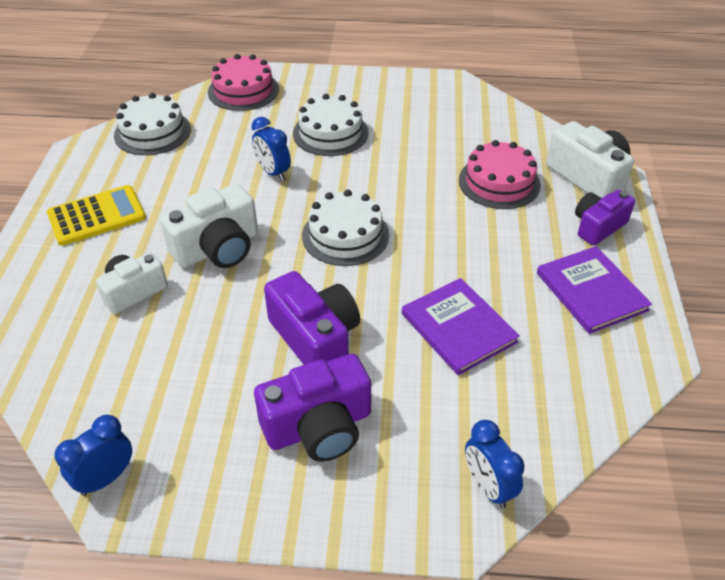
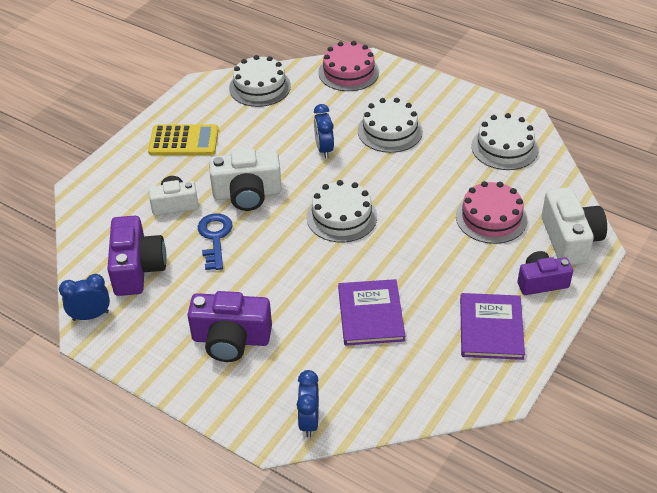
camera: 30 degrees right, 0 degrees up
purple camera [264,271,360,365] -> purple camera moved to [107,216,167,296]
none -> blue key [198,213,233,270]
none -> white cake [471,113,538,170]

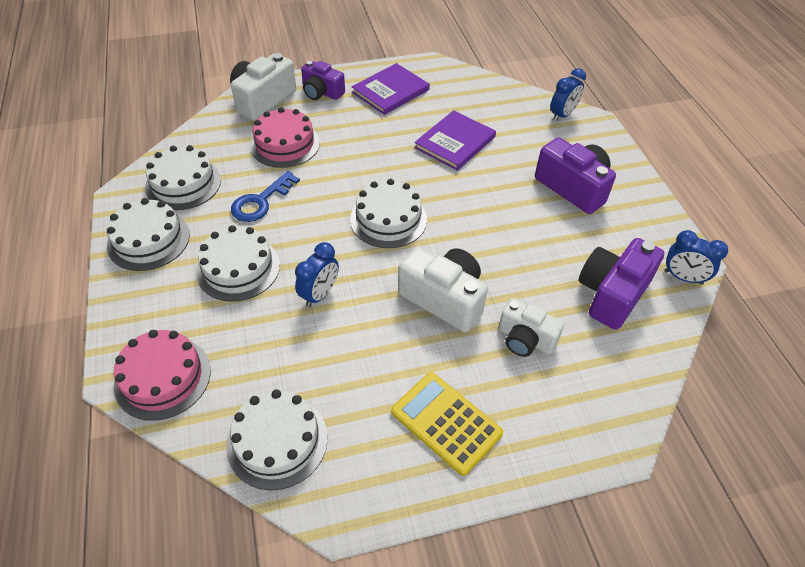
camera: 140 degrees left, 5 degrees up
blue key [198,213,233,270] -> blue key moved to [231,171,300,222]
none -> white cake [107,198,190,271]

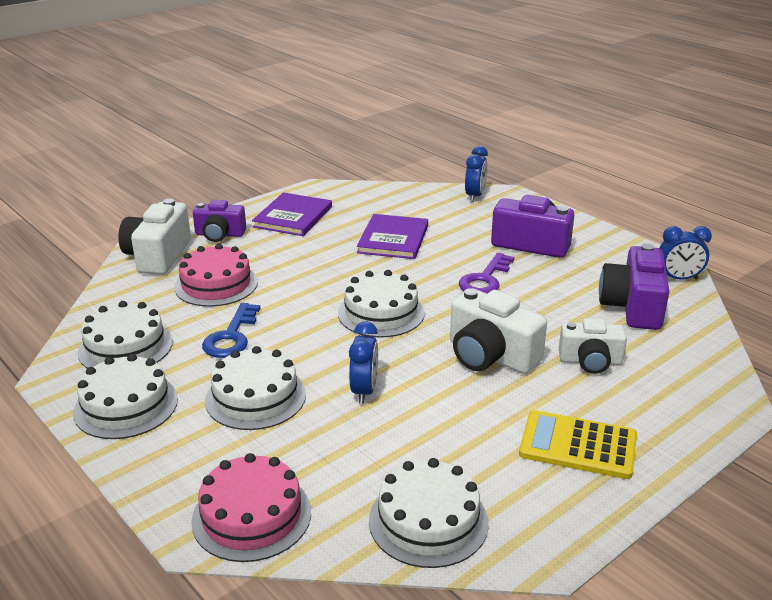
camera: 25 degrees left, 20 degrees down
white camera [398,247,488,332] -> white camera turned 150 degrees counterclockwise [450,288,547,374]
none -> purple key [459,253,514,293]

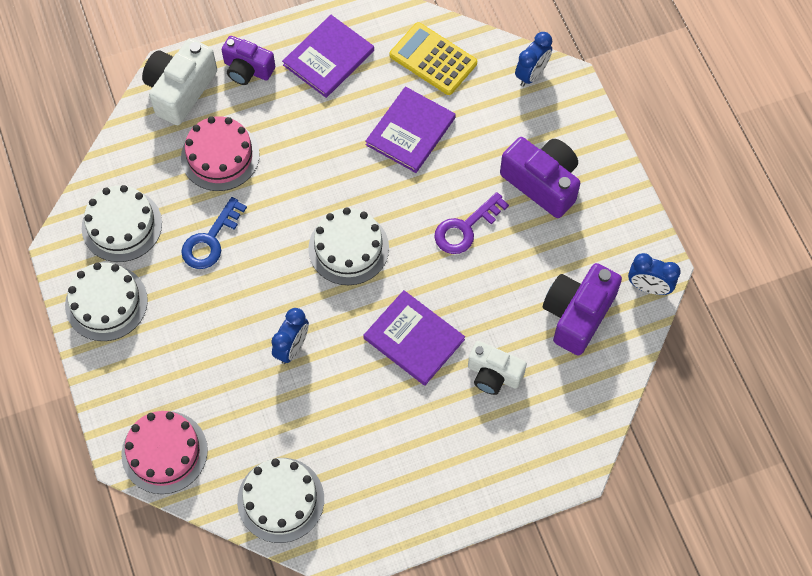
camera: 20 degrees right, 35 degrees up
white cake [205,346,306,430] -> none
white camera [450,288,547,374] -> purple book [363,290,465,386]
yellow calculator [519,410,637,479] -> yellow calculator moved to [390,22,477,95]

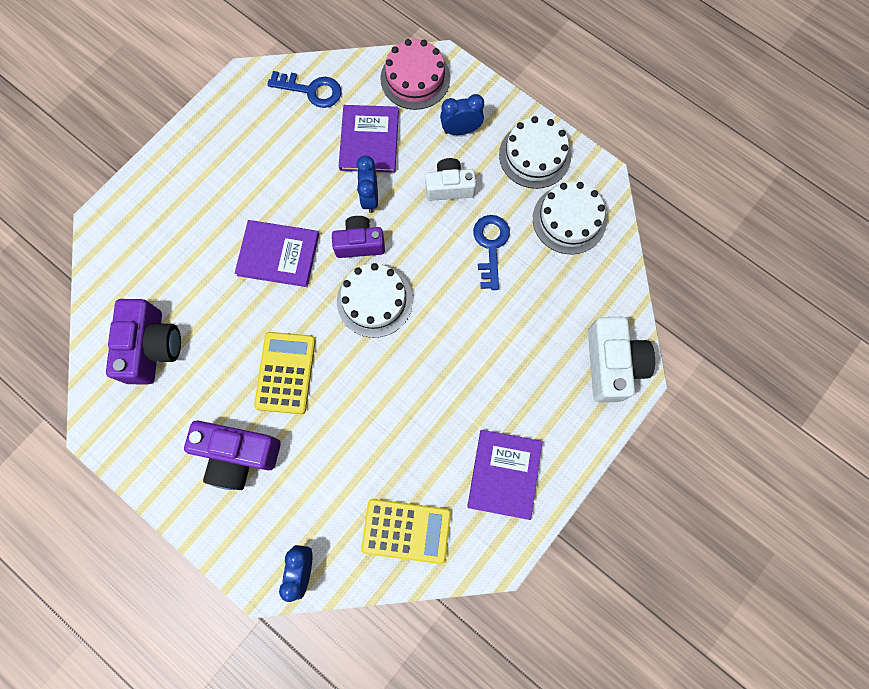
camera: 150 degrees right, 10 degrees up
pink cake [181,116,259,191] -> none
purple camera [221,36,275,85] -> purple camera moved to [332,216,385,258]
white cake [237,458,324,543] -> blue key [267,71,341,108]
purple book [365,87,456,173] -> purple book moved to [339,105,399,173]
purple key [434,192,509,254] -> yellow calculator [254,332,316,414]
white camera [468,341,527,395] -> white camera moved to [425,158,476,201]
blue clock [628,253,681,295] -> blue clock moved to [440,94,484,135]

